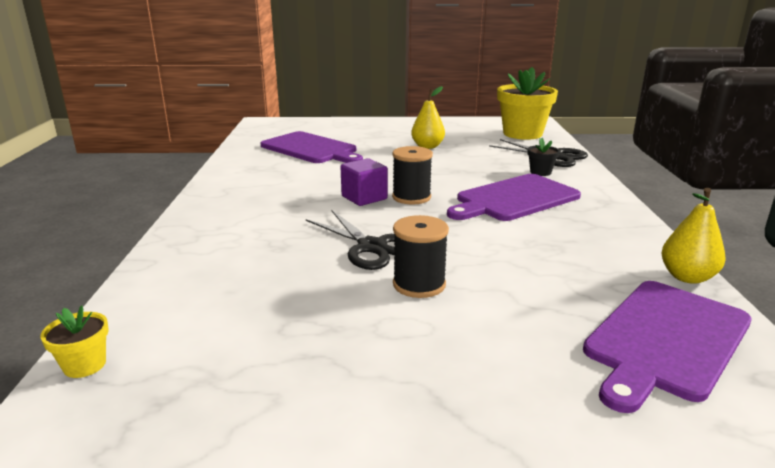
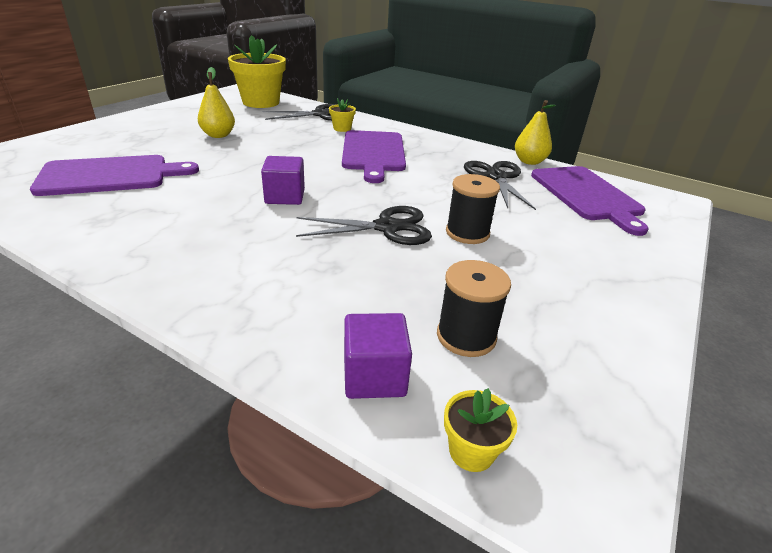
camera: 60 degrees left, 10 degrees up
black spool [392,146,433,204] -> black spool moved to [437,260,511,357]
black flower pot [527,138,560,176] -> yellow flower pot [329,98,356,132]
none -> purple cube [344,313,412,399]
none -> black scissors [464,161,536,210]

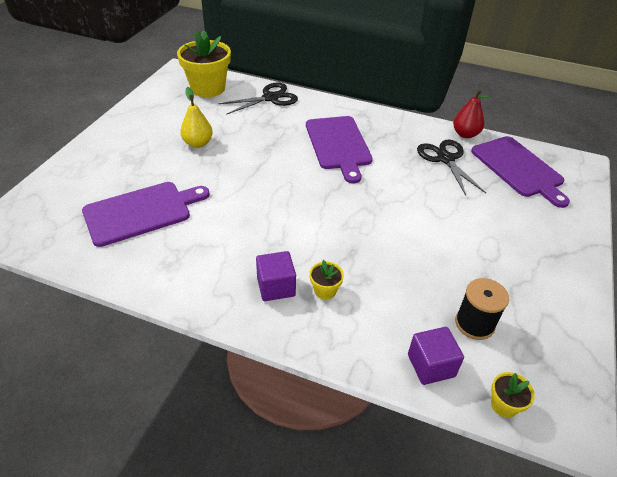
camera: 10 degrees left, 10 degrees up
purple cube [261,156,305,205] -> purple cube moved to [256,251,296,301]
black scissors [296,206,432,245] -> none
yellow flower pot [329,98,356,132] -> yellow flower pot moved to [309,260,344,300]
black spool [446,174,500,244] -> none
yellow pear [515,100,555,165] -> red pear [453,89,489,138]

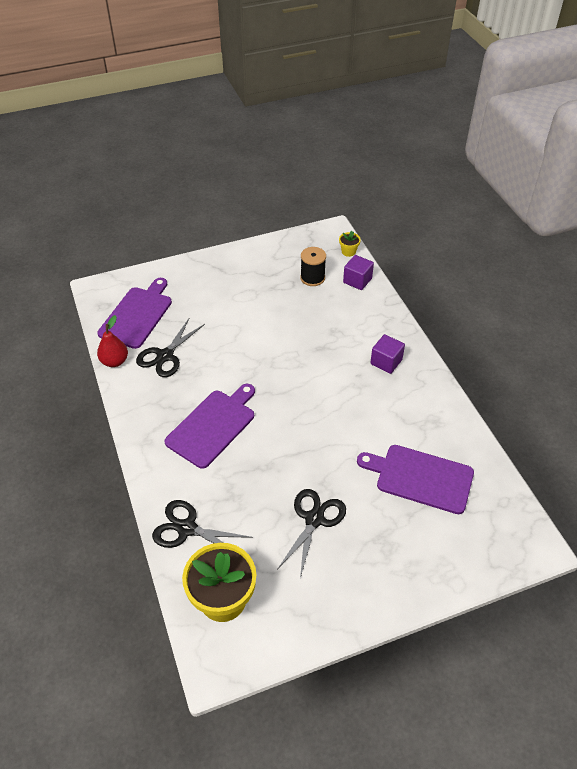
camera: 130 degrees left, 5 degrees up
yellow pear [180,87,213,148] -> black scissors [277,489,346,578]
yellow flower pot [309,260,344,300] -> none

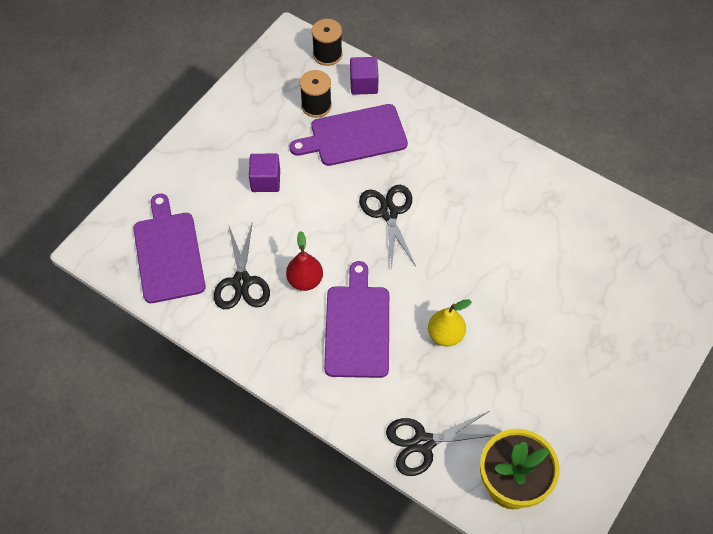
camera: 35 degrees left, 10 degrees up
red pear [97,315,128,367] -> red pear moved to [286,231,323,291]
black scissors [277,489,346,578] -> black scissors moved to [359,185,416,268]
yellow flower pot [339,231,361,257] -> black spool [312,19,342,66]
purple cutting board [357,445,474,514] -> purple cutting board moved to [290,104,408,166]
purple cube [370,334,405,374] -> purple cube moved to [249,154,280,192]
none -> yellow pear [428,299,472,346]

